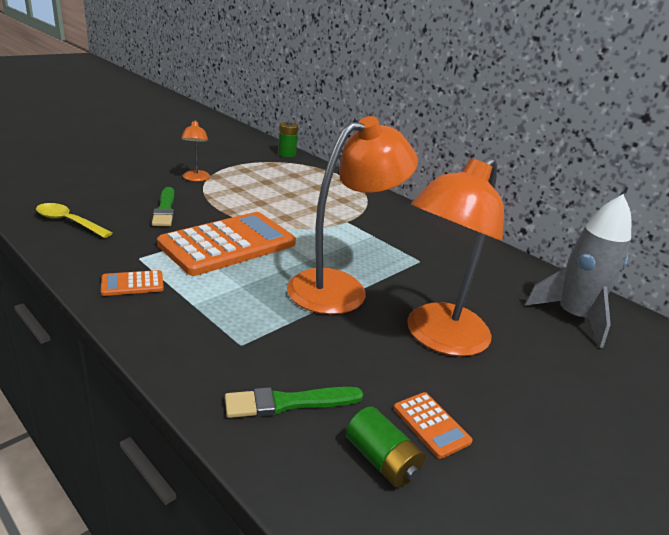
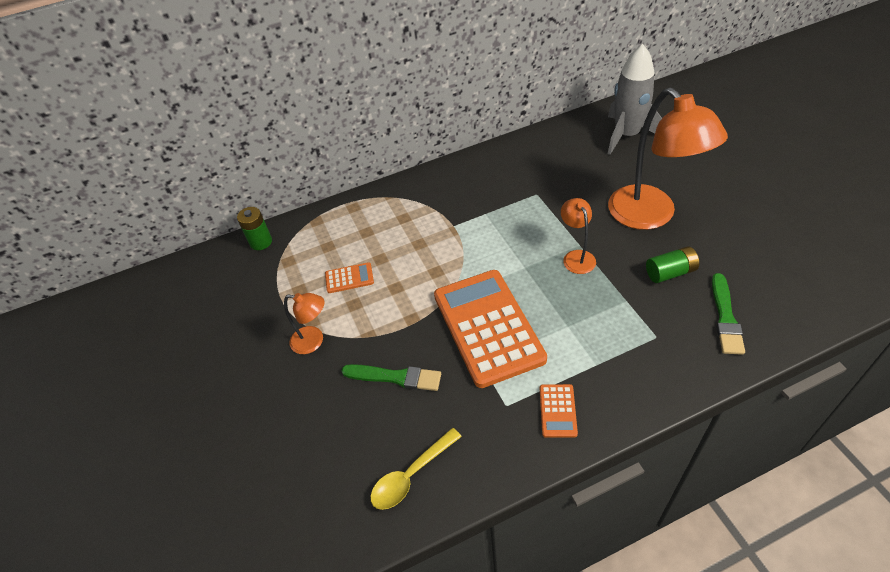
camera: 60 degrees left, 20 degrees up
orange lamp [287,116,418,315] -> orange lamp [561,198,596,274], size x0.47
green battery [346,406,425,488] -> green battery moved to [646,246,699,283]
orange calculator [394,392,473,459] -> orange calculator moved to [325,262,374,293]

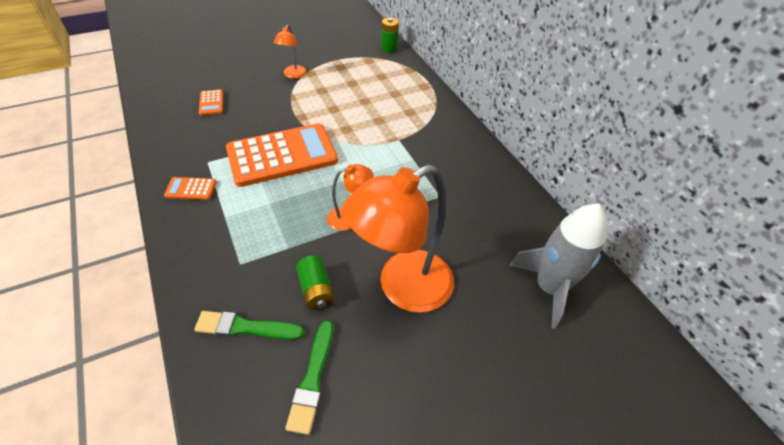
camera: 80 degrees right, 0 degrees up
orange calculator [325,262,374,293] -> orange calculator moved to [199,89,223,115]
green brush [341,364,441,391] -> green brush moved to [285,320,333,435]
yellow spoon [370,428,462,510] -> none

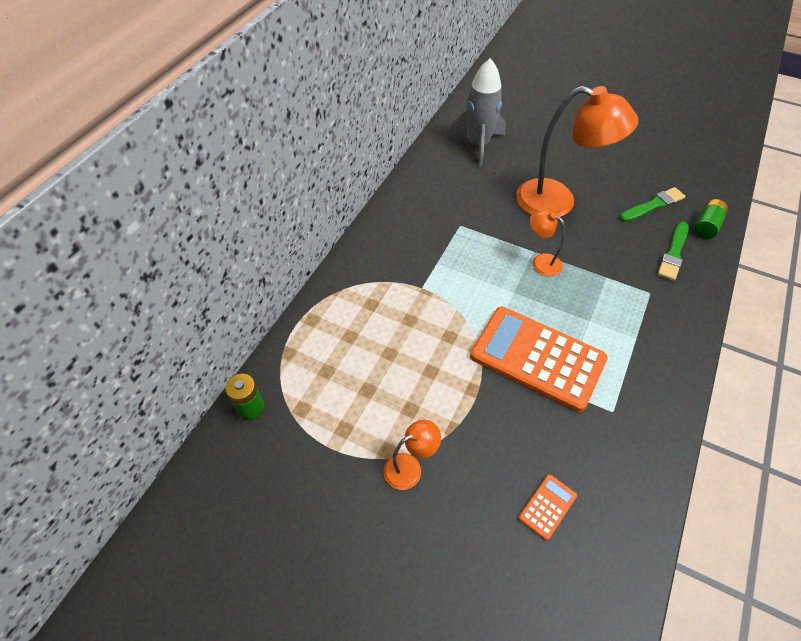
camera: 125 degrees left, 5 degrees up
orange calculator [164,177,217,200] -> none
green brush [194,311,304,340] -> green brush turned 60 degrees clockwise [658,222,689,281]
green battery [296,256,334,310] -> green battery moved to [694,199,728,239]

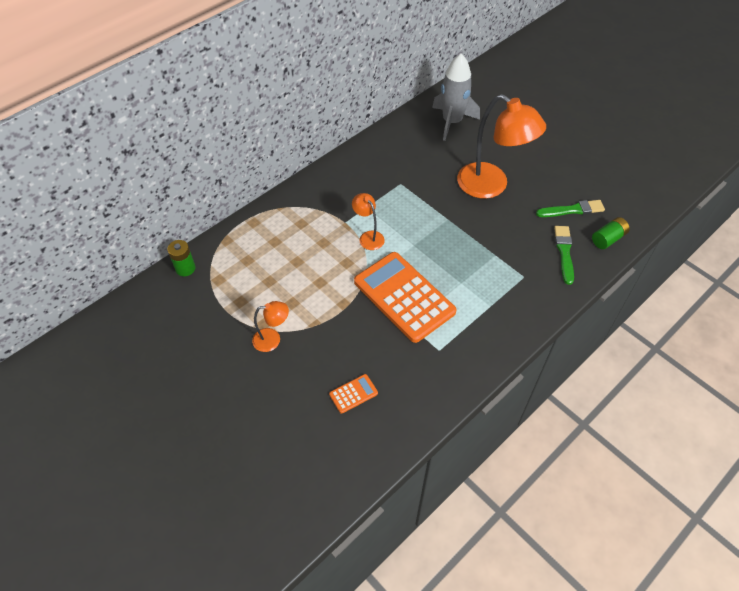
camera: 20 degrees right, 0 degrees up
orange lamp [530,210,565,276] -> orange lamp moved to [352,193,385,250]
green brush [658,222,689,281] -> green brush turned 135 degrees clockwise [554,226,574,285]

